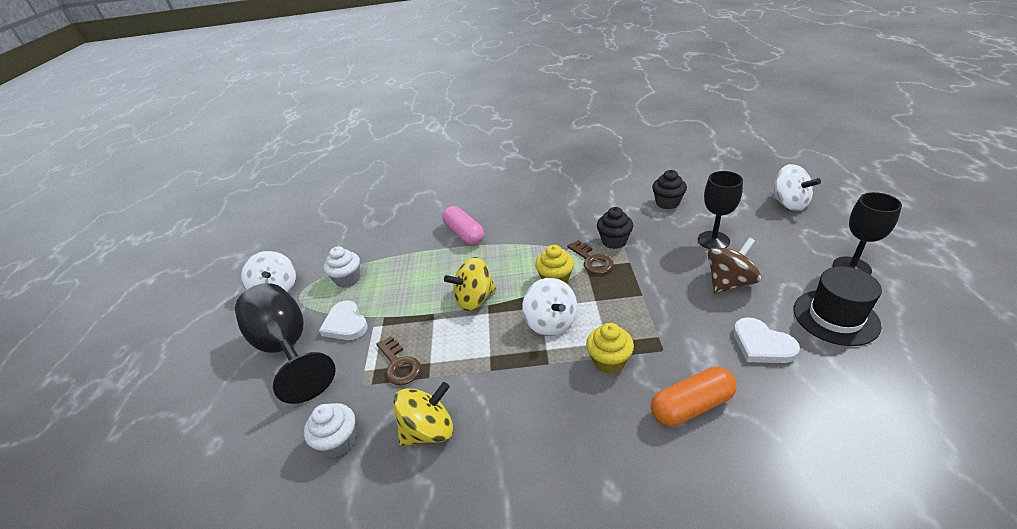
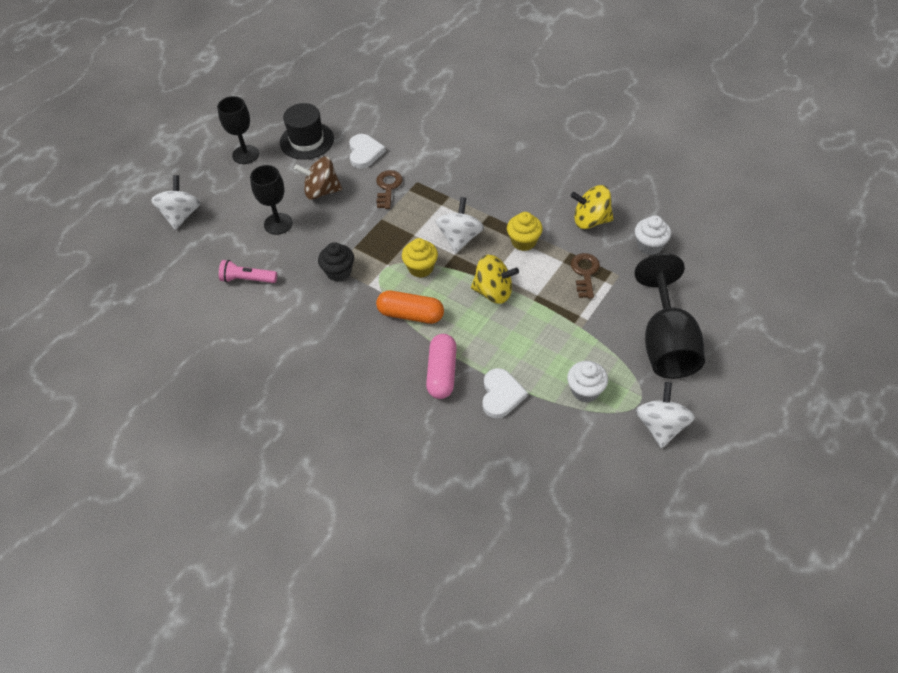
camera: 145 degrees left, 15 degrees up
white heart [319,301,368,340] -> white heart moved to [482,368,528,418]
brown key [567,240,614,274] -> brown key moved to [376,170,403,209]
yellow cupcake [586,323,634,374] -> yellow cupcake moved to [507,212,543,251]
orange capsule [651,367,737,427] -> orange capsule moved to [376,291,444,324]
black cupcake [652,170,687,209] -> pink flashlight [219,260,277,283]

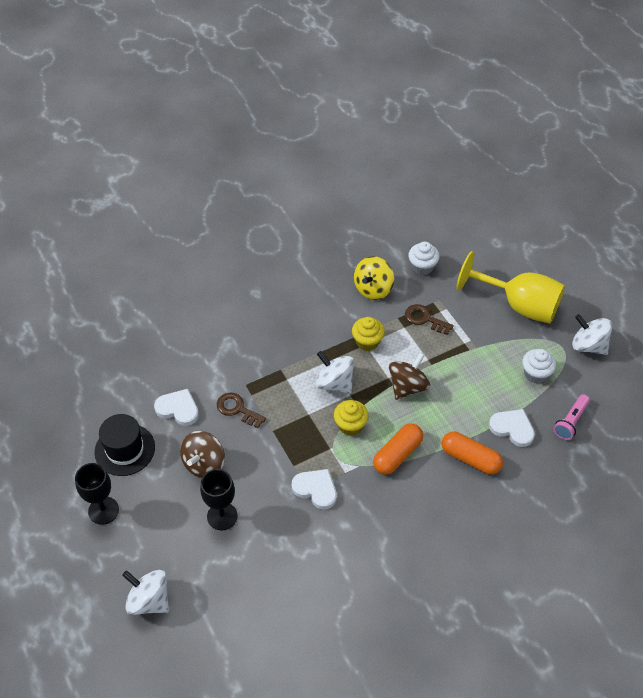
camera: 65 degrees left, 0 degrees up
pink flashlight [219,260,277,283] -> pink flashlight moved to [554,394,590,440]
black cupcake [318,242,354,282] -> white heart [292,469,337,509]
pink capsule [426,334,457,399] -> orange capsule [442,432,503,474]
yellow spinning top [471,255,519,304] -> brown spinning top [389,352,430,400]
black goblet [634,253,705,379] -> yellow goblet [456,251,565,323]

